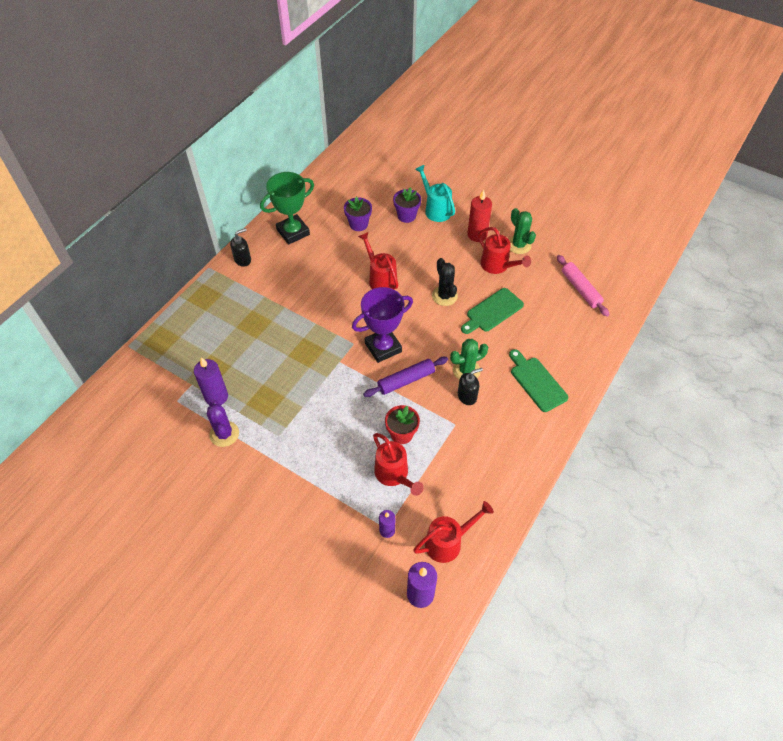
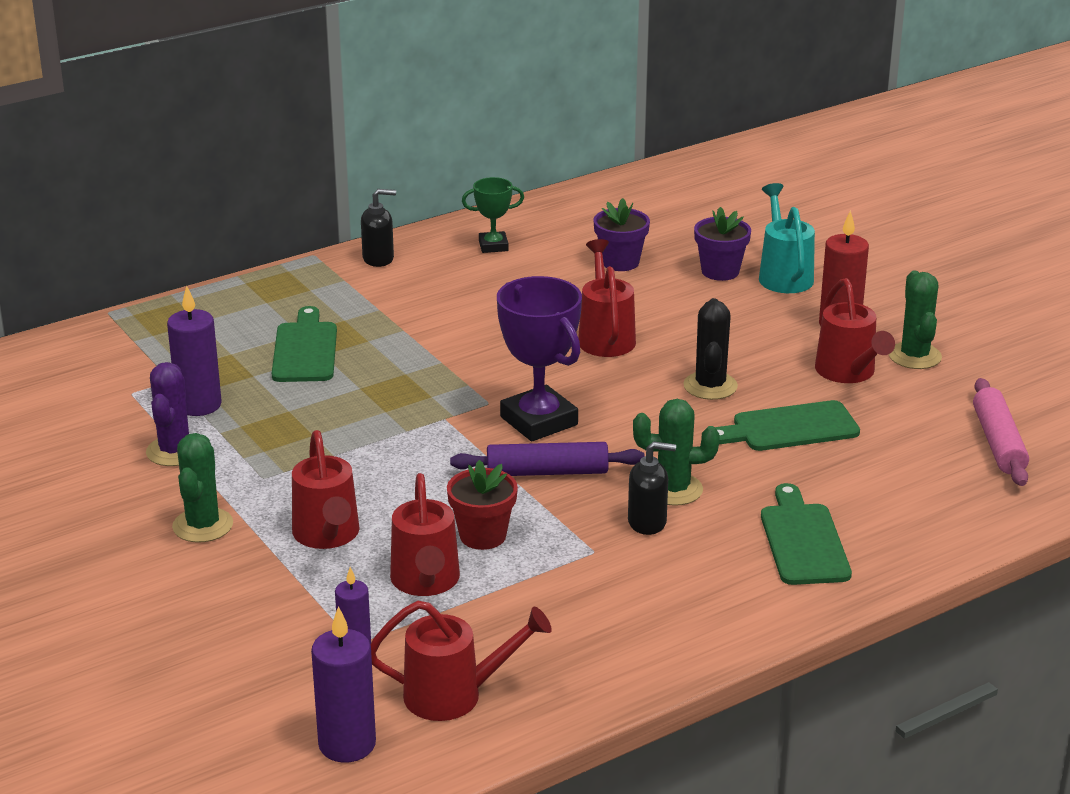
camera: 25 degrees right, 25 degrees down
green trophy [260,172,314,245] -> green trophy [462,177,524,253], size x0.55
purple trophy [352,287,413,363] -> purple trophy turned 60 degrees clockwise [497,276,582,441]
none -> green cactus [172,433,233,543]
none -> green cutting board [272,306,337,382]
none -> red watering can [292,430,360,549]

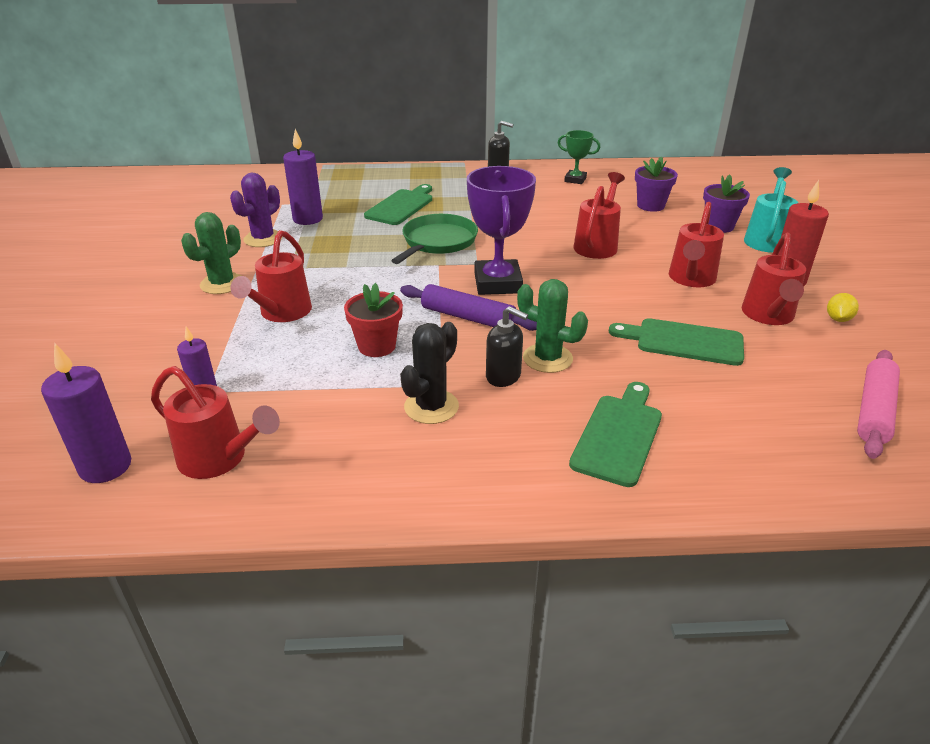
camera: 30 degrees right, 5 degrees up
red watering can [390,473,460,596] -> red watering can moved to [669,202,724,287]
black cactus [683,298,738,400] -> black cactus moved to [400,322,459,424]
green cactus [889,271,942,369] -> yellow lemon [827,293,859,322]
none -> green pan [391,214,478,264]

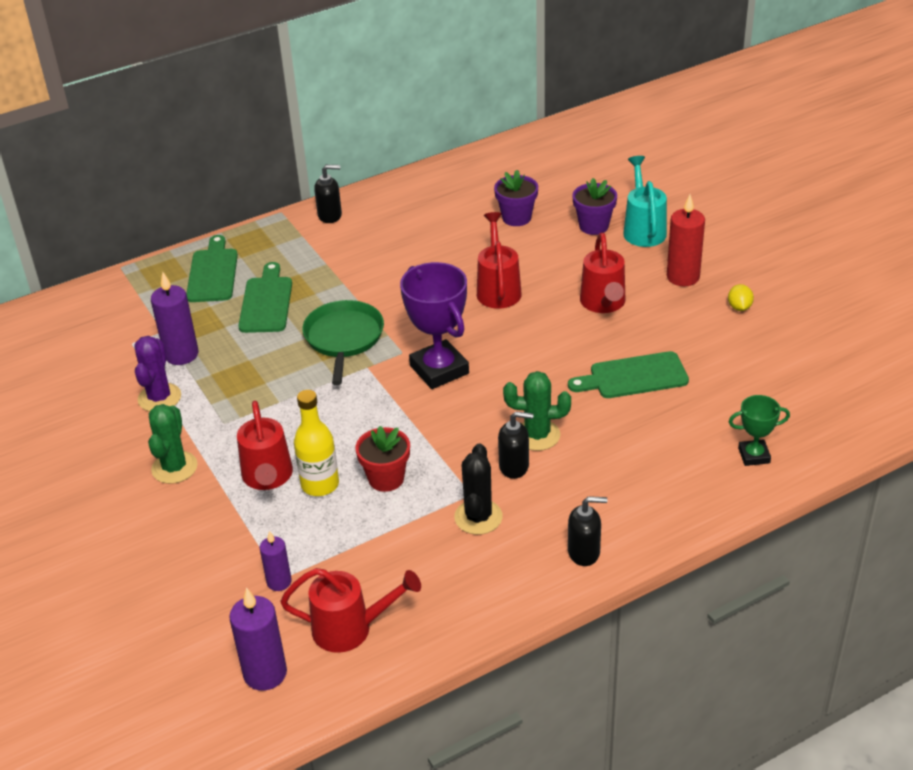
camera: 25 degrees left, 5 degrees up
purple rolling pin [400,284,537,331] -> none
green trophy [558,130,600,184] -> green trophy moved to [729,395,790,466]
green cutting board [569,382,662,487] -> green cutting board moved to [186,235,238,302]
red watering can [742,233,806,325] -> none
pink rolling pin [857,350,900,459] -> none
none -> yellow bottle [294,390,339,496]
none -> black soap dispenser [568,496,607,566]

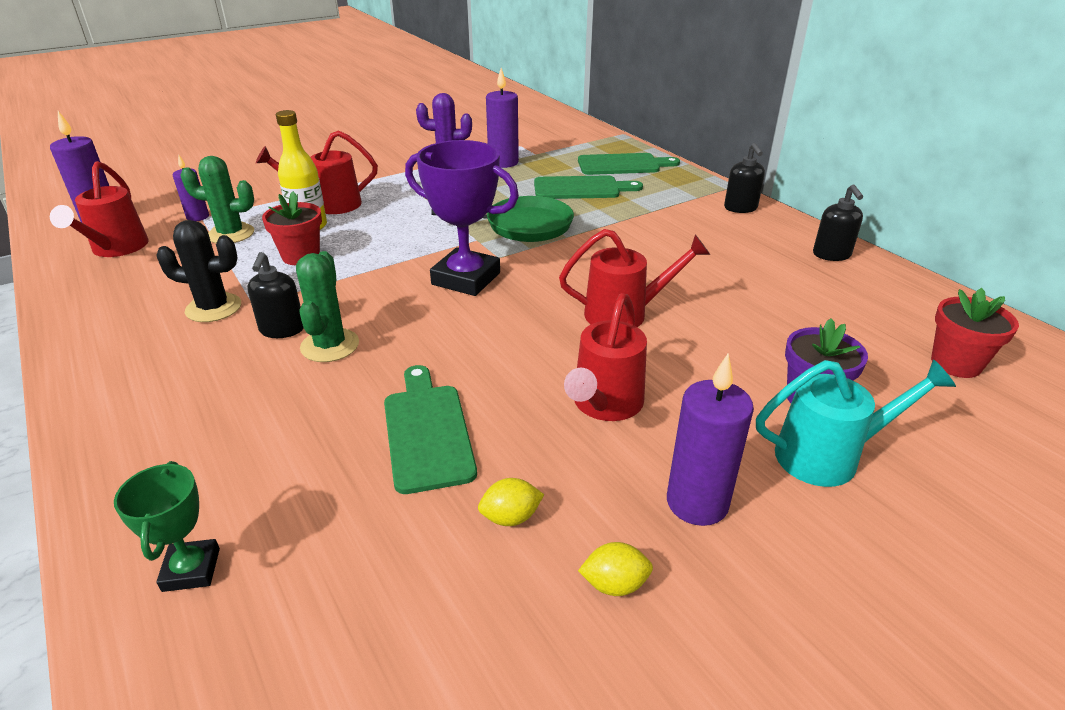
camera: 85 degrees right, 5 degrees down
green cactus [148,404,198,484] -> green cactus moved to [180,156,254,243]
purple trophy [400,262,469,389] -> purple trophy turned 60 degrees clockwise [405,140,519,296]
purple flower pot [494,170,538,226] -> none
black soap dispenser [568,496,607,566] -> black soap dispenser moved to [813,184,863,261]
red watering can [580,233,626,313] -> red watering can turned 60 degrees counterclockwise [564,293,647,421]
red candle [667,195,705,286] -> purple candle [667,354,754,526]
none -> yellow lemon [478,478,544,526]
none -> red flower pot [931,288,1019,378]

